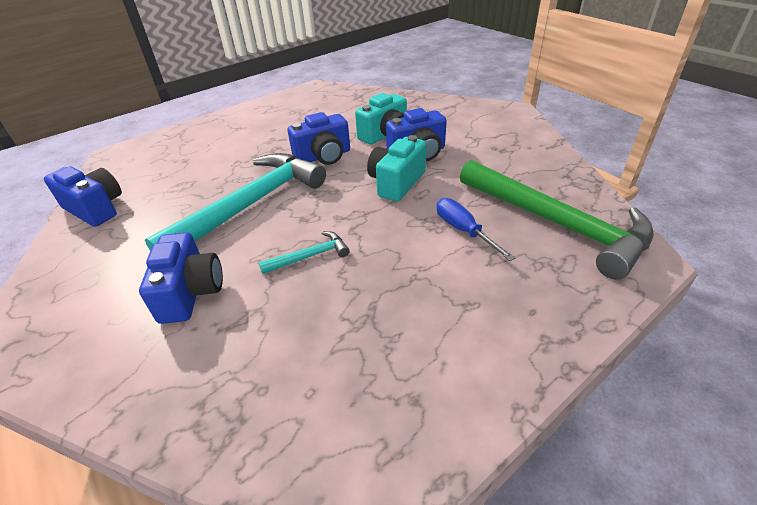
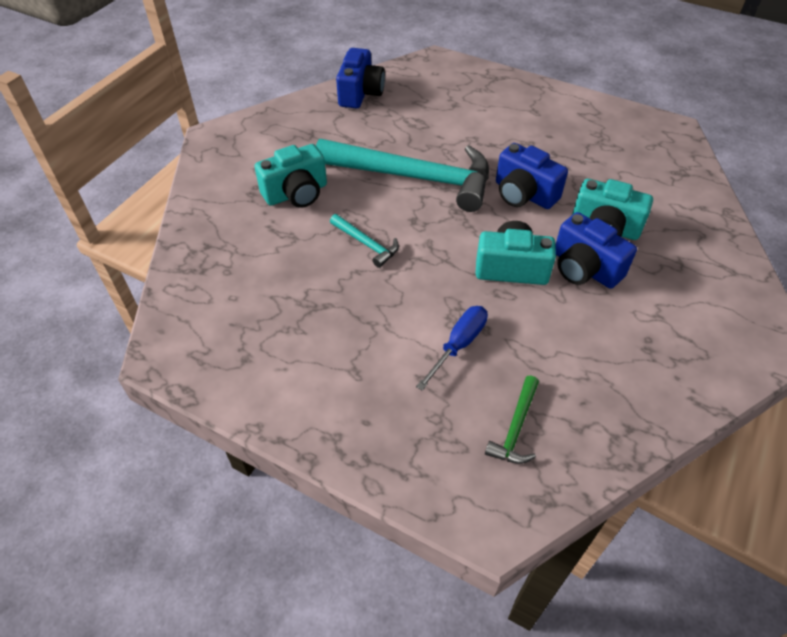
camera: 65 degrees right, 10 degrees up
blue camera [139,232,223,324] -> turquoise camera [255,144,327,208]
green hammer [460,160,654,279] -> green hammer [485,376,539,464], size x0.42

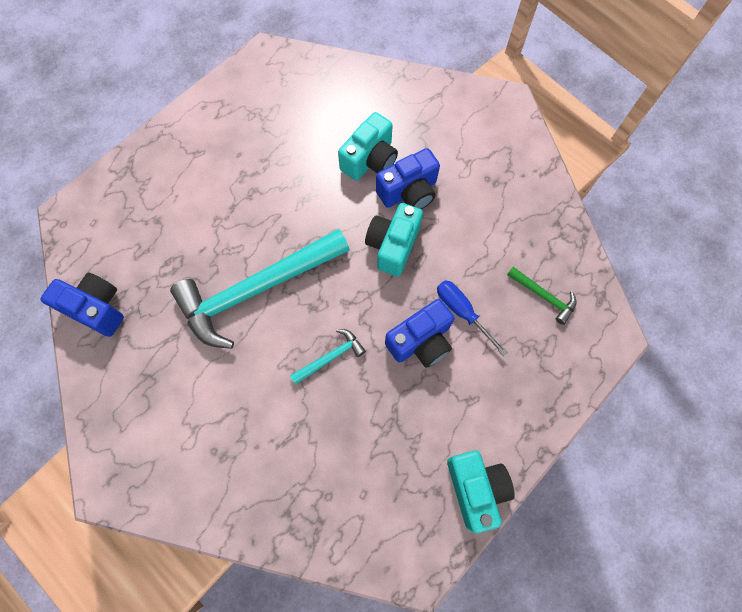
camera: 75 degrees left, 20 degrees up
turquoise camera [255,144,327,208] -> turquoise camera moved to [447,451,515,534]
turquoise hammer [316,139,489,212] -> turquoise hammer turned 150 degrees counterclockwise [170,229,349,349]
blue camera [496,143,568,209] -> blue camera moved to [385,299,454,368]

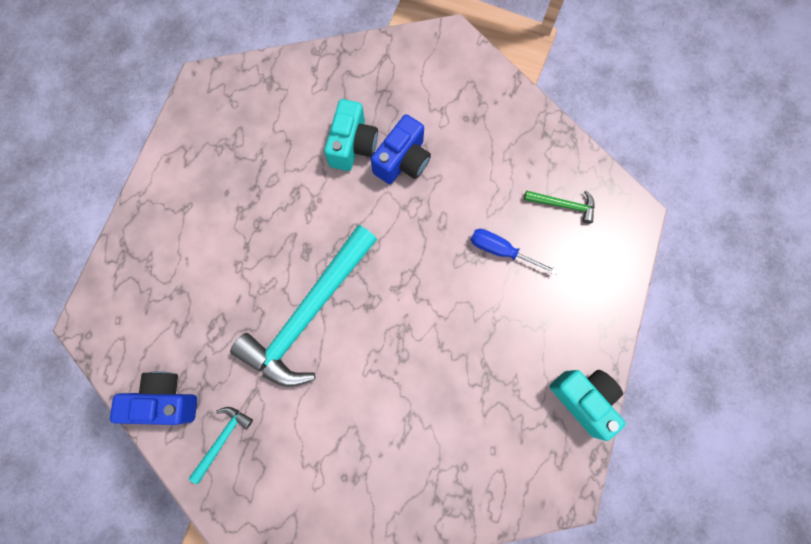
camera: 25 degrees left, 5 degrees up
turquoise hammer [290,329,366,385] -> turquoise hammer moved to [189,407,253,484]
turquoise camera [365,203,423,276] -> none
blue camera [385,299,454,368] -> none

